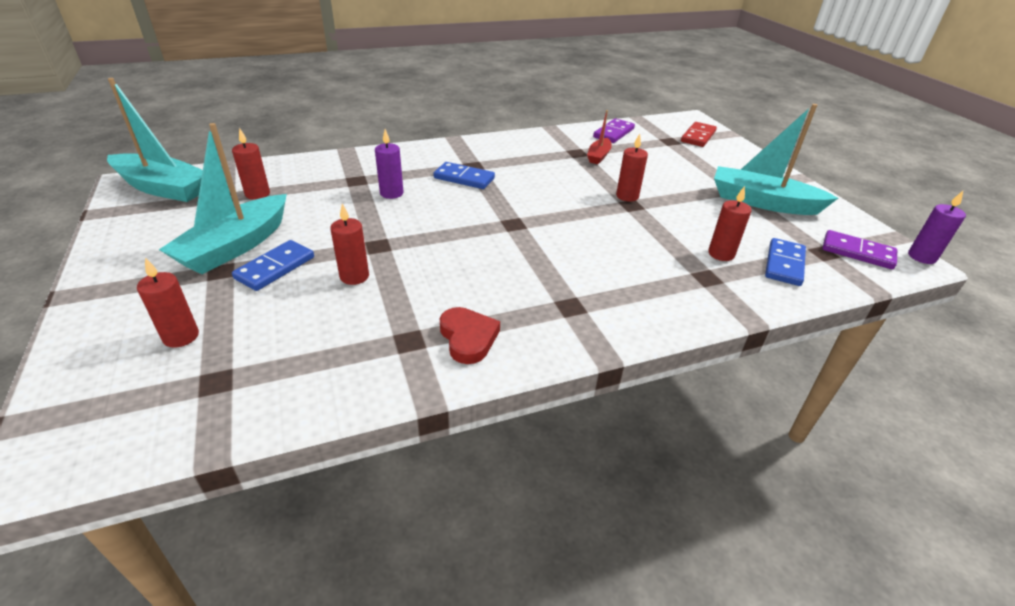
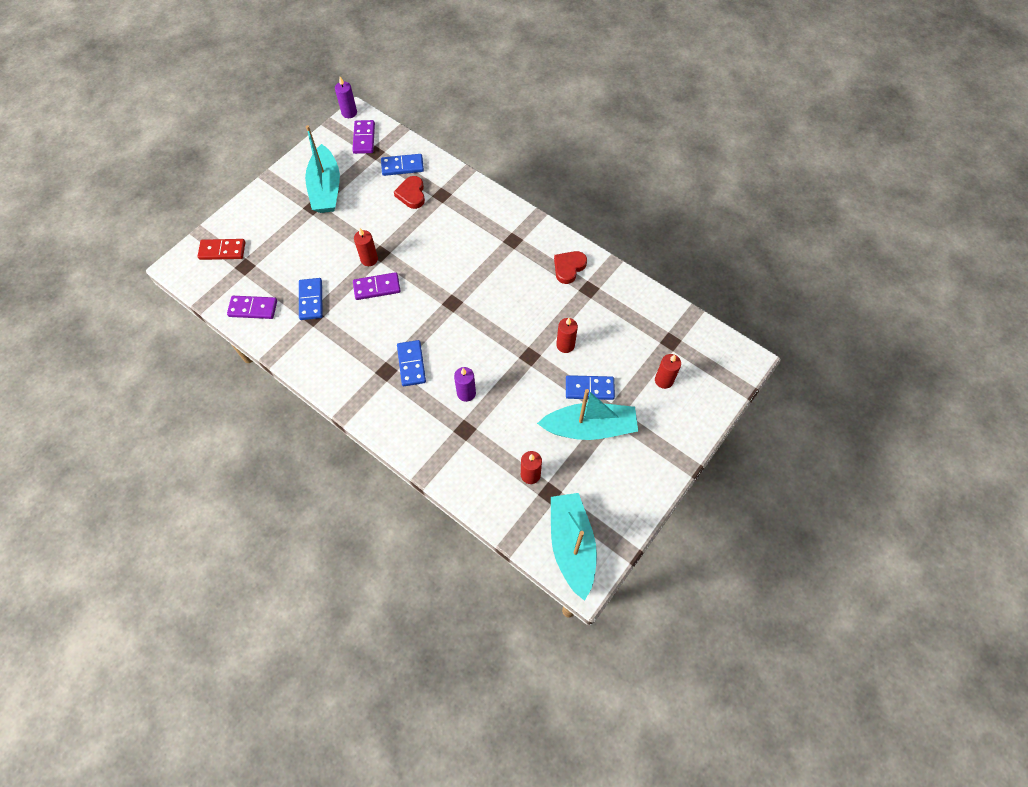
camera: 120 degrees left, 25 degrees up
red boat [587,110,612,164] -> blue domino [299,278,323,320]
red candle [708,186,751,261] -> red heart [394,176,425,209]
none -> purple domino [353,272,401,300]

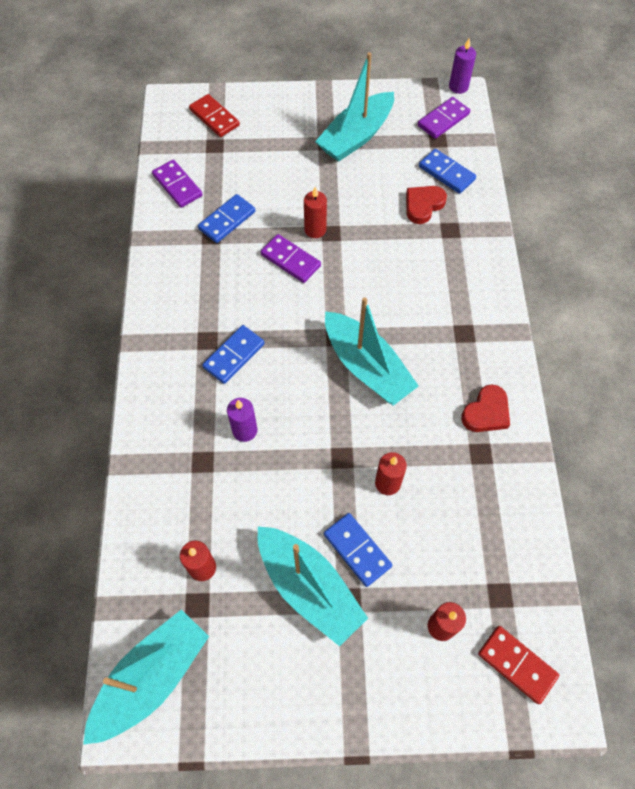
camera: 50 degrees right, 0 degrees up
red heart [554,251,587,284] -> red heart turned 135 degrees clockwise [461,384,510,432]
none -> turquoise boat [325,297,419,406]
none -> red domino [478,626,559,704]

